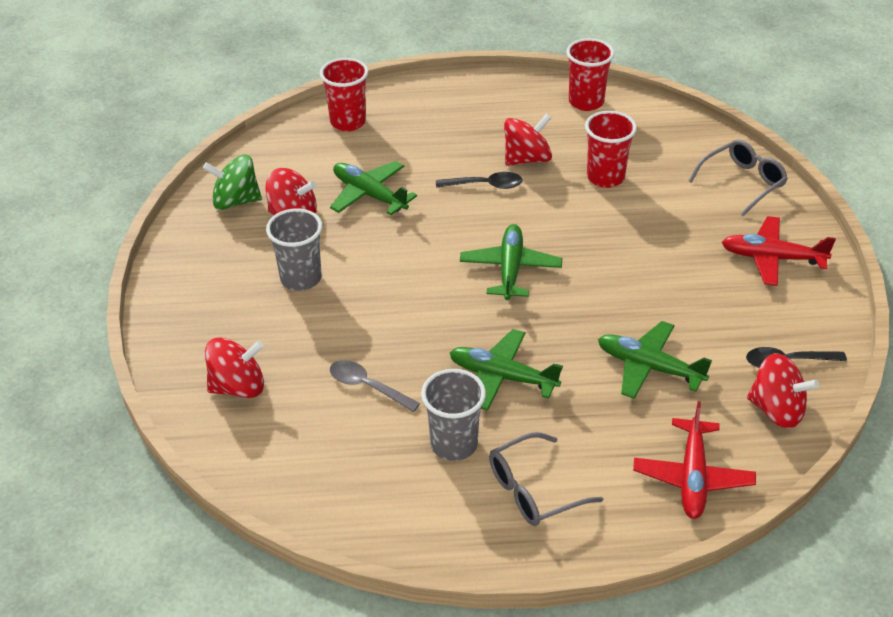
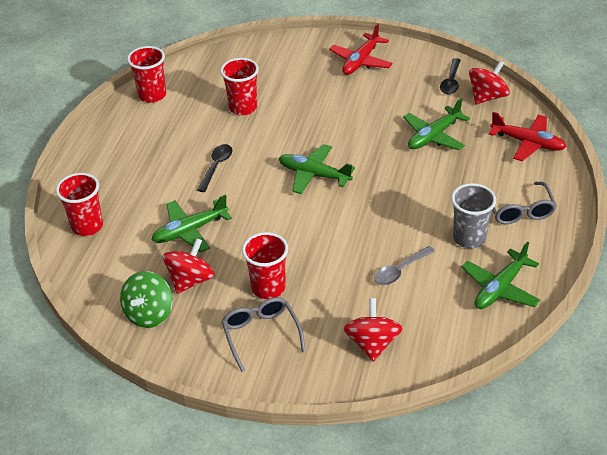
camera: 70 degrees left, 0 degrees up
grey cup [266,208,322,291] -> red cup [242,232,288,299]
green plane [450,329,563,411] -> green plane moved to [462,241,540,309]
red spinning top [504,113,552,166] -> none
grey glasses [689,140,788,216] -> grey glasses moved to [221,297,306,372]

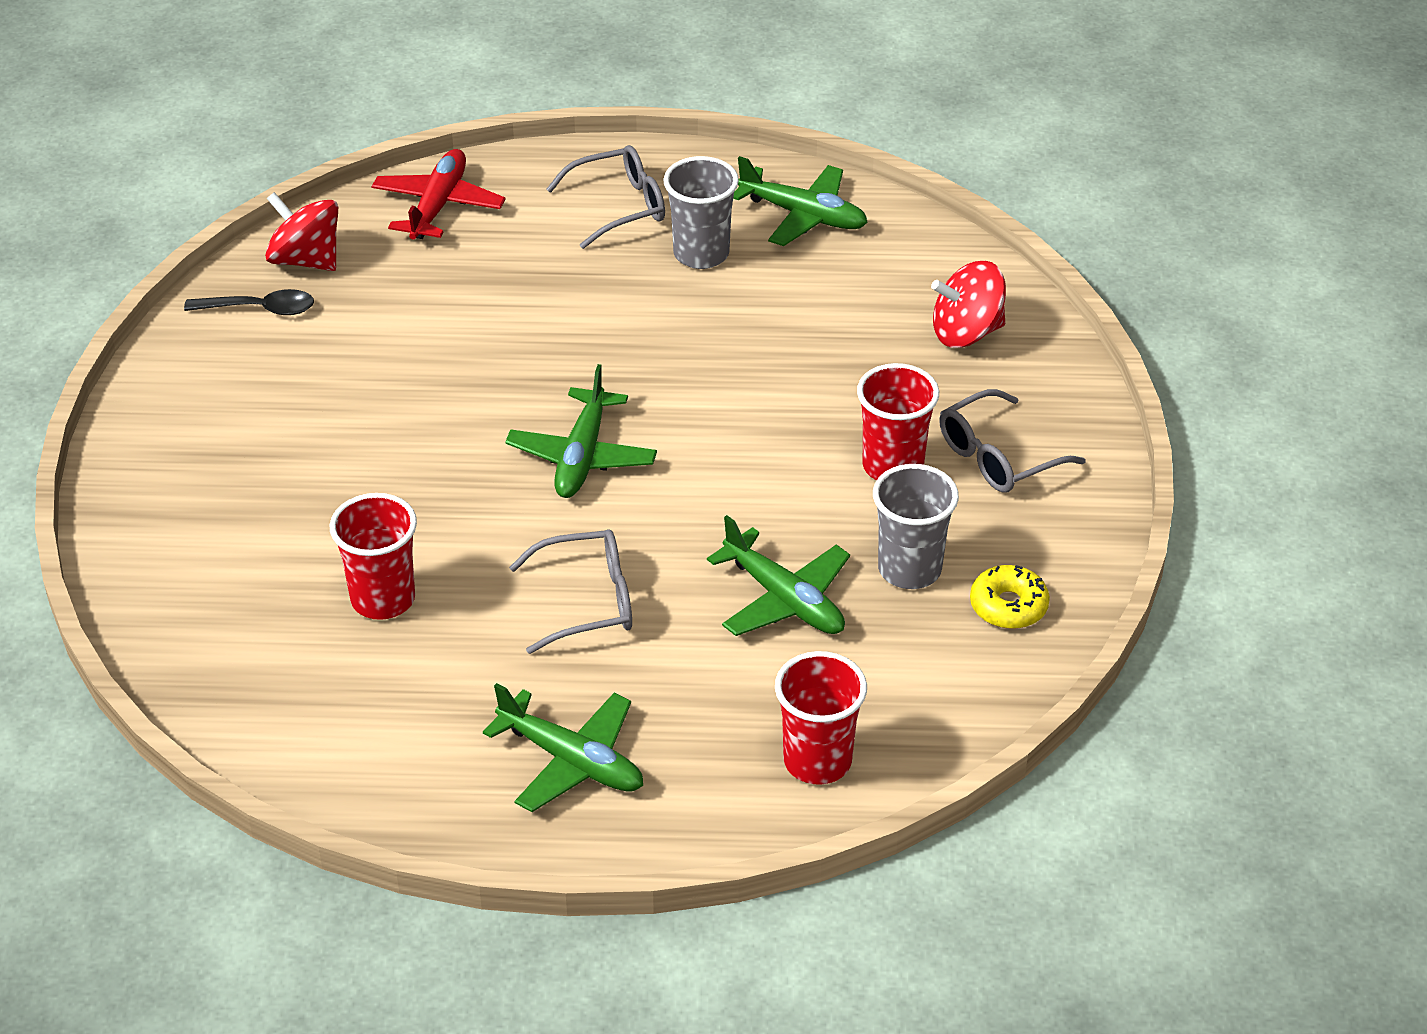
camera: 105 degrees left, 0 degrees up
green spinning top [120,271,173,328] -> yellow donut [970,565,1050,629]
red cup [127,46,166,103] -> none
red spinning top [163,238,215,294] -> grey cup [873,464,959,589]
black spoon [197,144,232,192] -> grey glasses [509,529,632,654]
red plane [329,23,393,75] -> none
grey spoon [374,246,435,285] -> none
green plane [403,98,470,150] -> green plane moved to [483,683,643,812]

